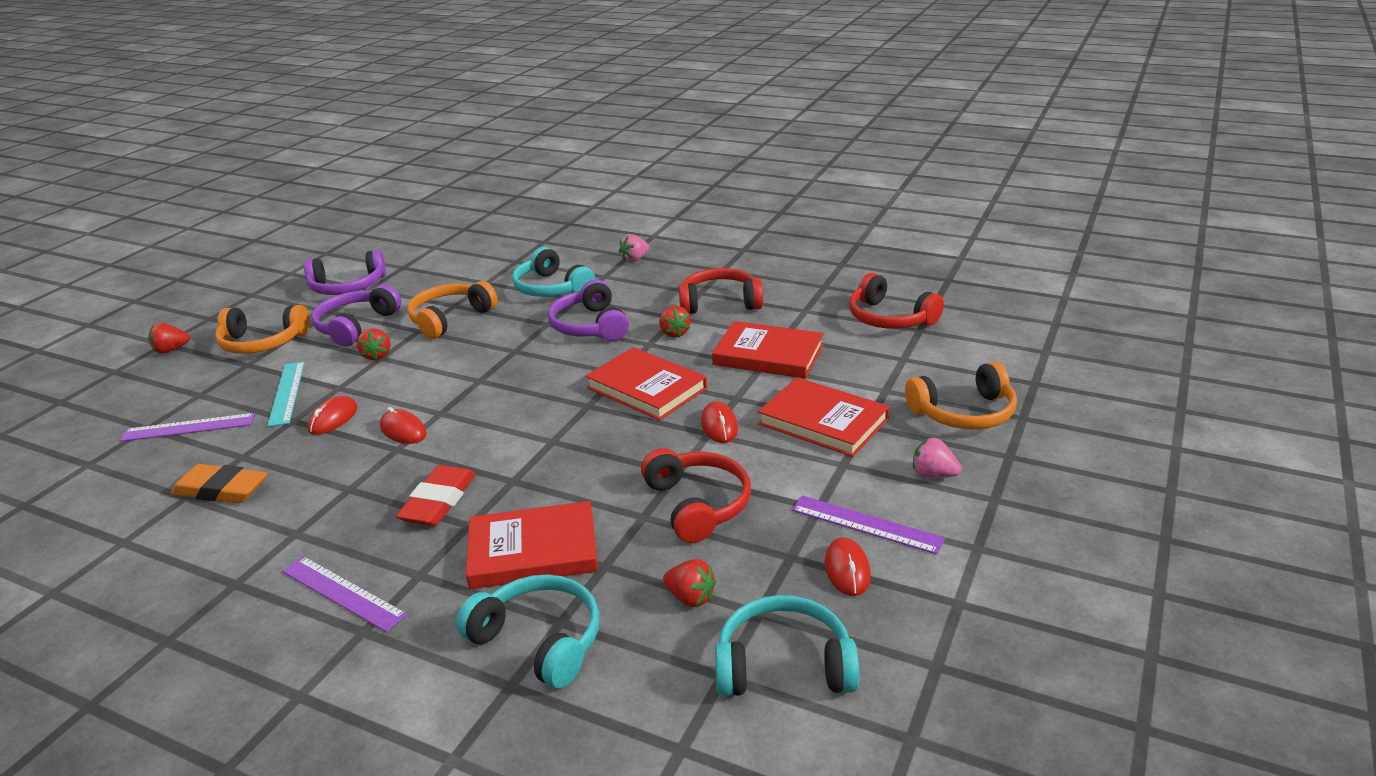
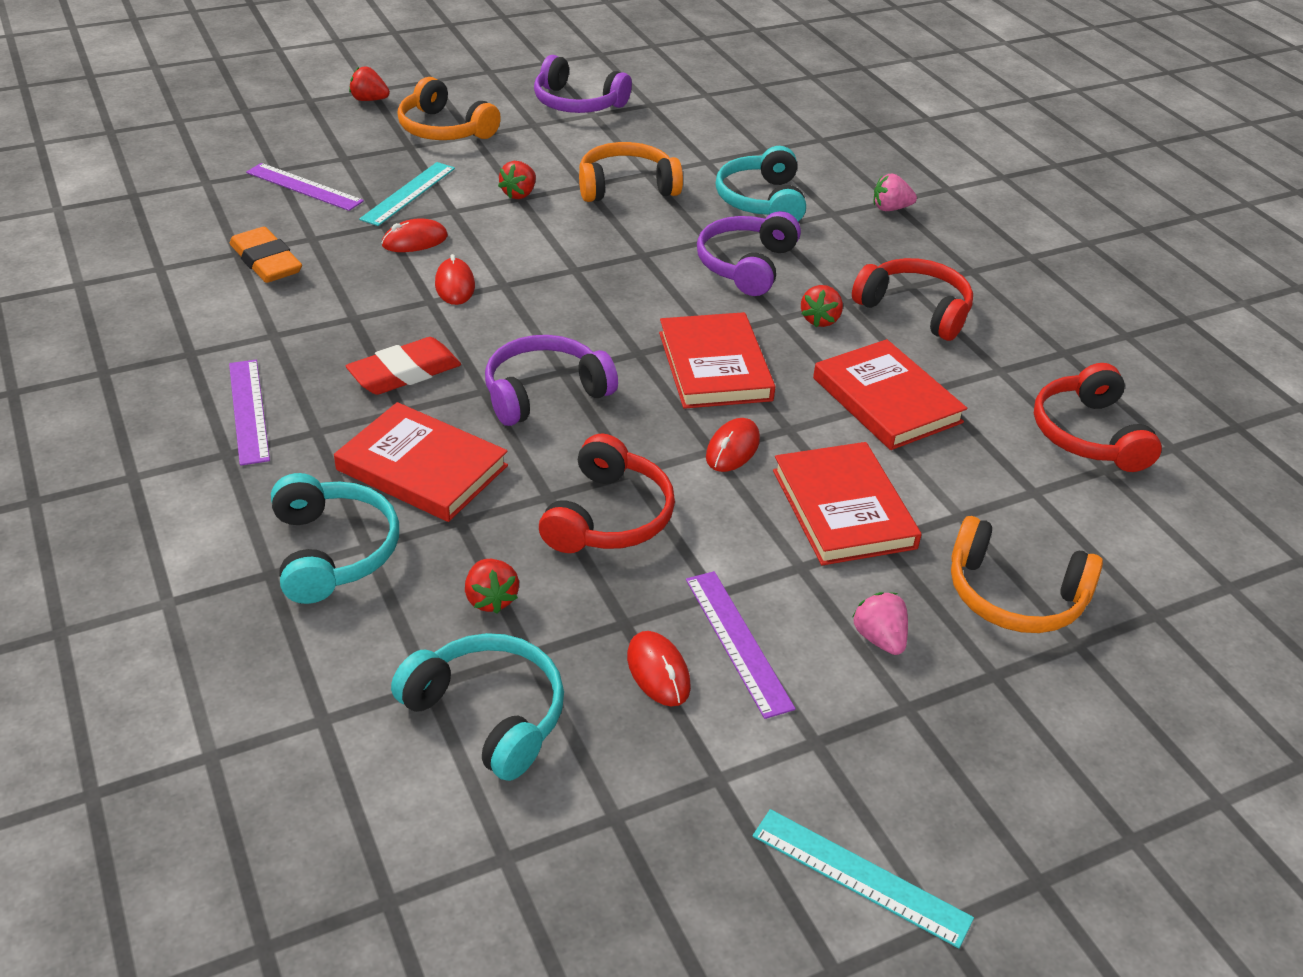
camera: 35 degrees right, 10 degrees up
purple headphones [312,285,401,346] -> purple headphones moved to [485,335,618,426]
red mouse [825,537,871,596] -> red mouse turned 60 degrees counterclockwise [627,631,691,706]
none -> turquoise ruler [753,809,974,948]

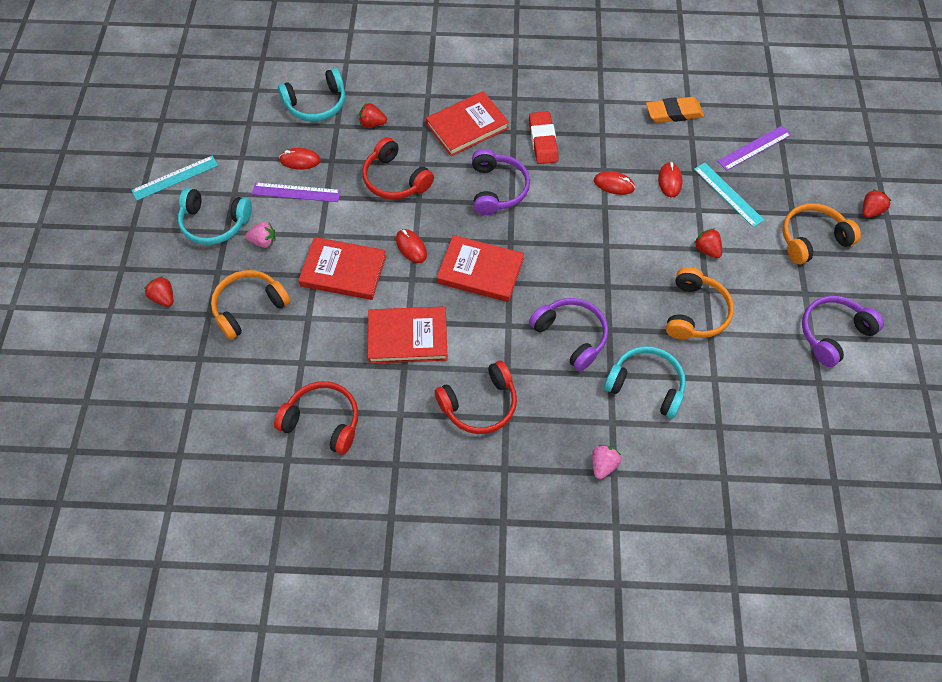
camera: 120 degrees right, 20 degrees up
purple ruler [229,360,270,466] -> none
turquoise headphones [271,473,399,604] -> turquoise headphones moved to [178,188,252,245]
red strawberry [801,285,843,327] -> red strawberry moved to [144,277,173,307]

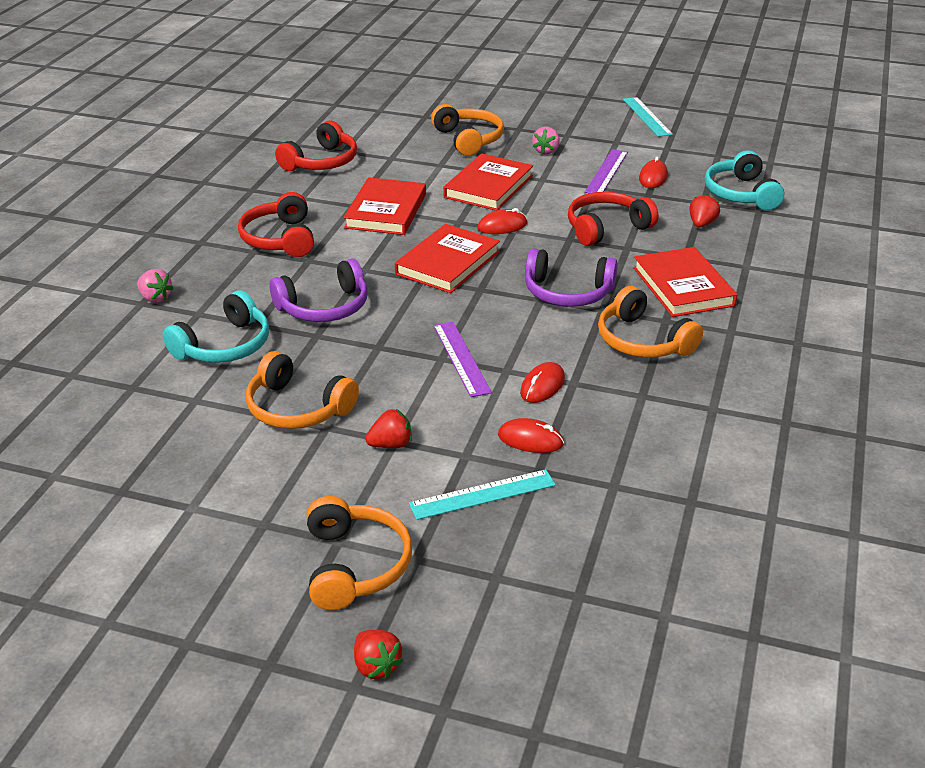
camera: 105 degrees right, 25 degrees down
red strawberry [144,277,173,307] -> none
turquoise headphones [178,188,252,245] -> none
red eraser [529,111,559,164] -> orange headphones [598,286,703,358]
orange eraser [646,97,704,123] -> none
purple ruler [717,126,791,171] -> purple ruler moved to [433,322,492,397]
purple headphones [802,296,884,367] -> none

